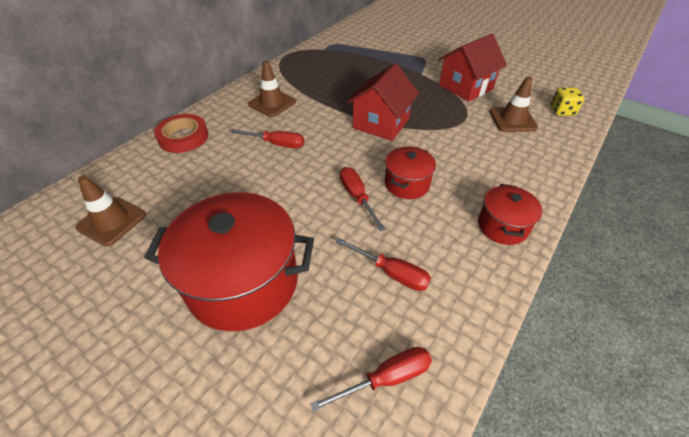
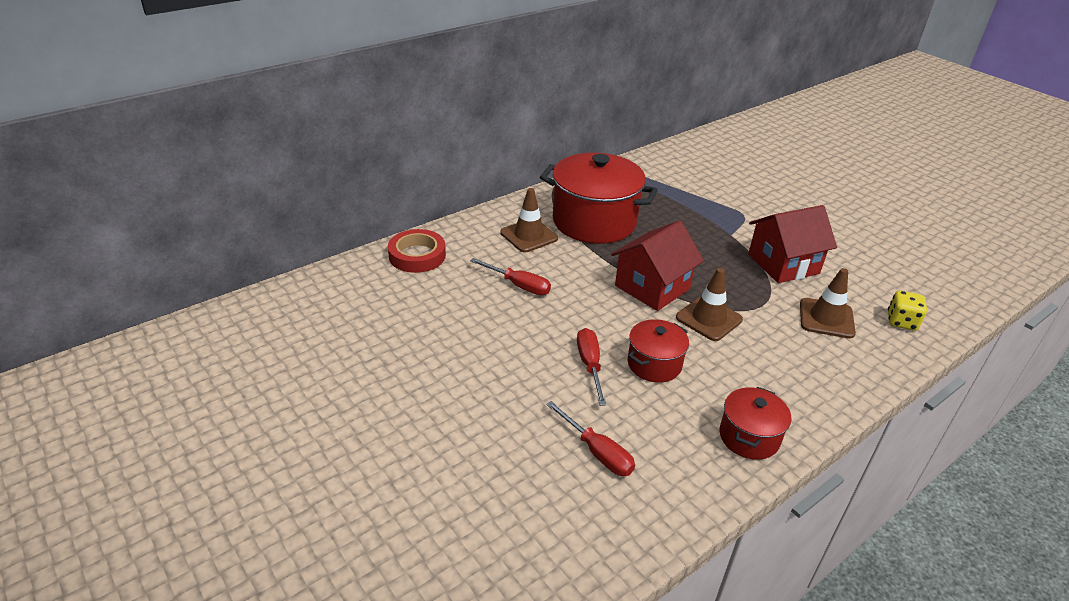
camera: 15 degrees right, 10 degrees down
brown traffic cone [75,175,146,246] -> brown traffic cone moved to [676,268,743,341]
red pot [144,192,314,331] -> red pot moved to [540,153,658,244]
red screwdriver [310,347,432,412] -> none

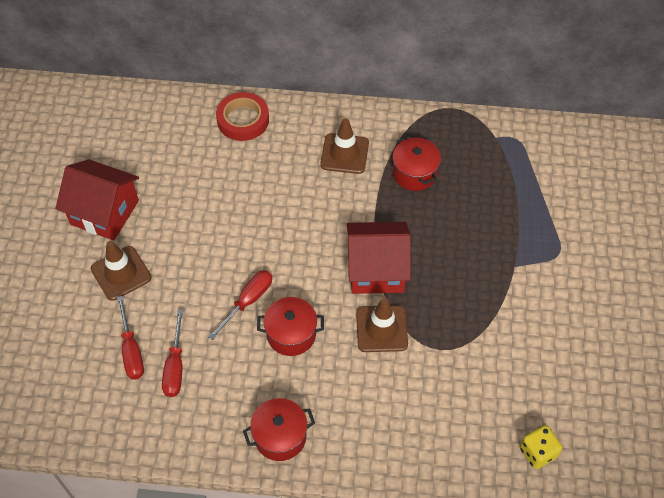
camera: 45 degrees right, 20 degrees up
red screwdriver [470,258,551,295] -> red screwdriver moved to [117,296,144,380]
red pot [540,153,658,244] -> red pot [393,136,441,191], size x0.51
red house [748,205,837,283] -> red house moved to [55,159,139,241]
brown traffic cone [800,268,856,339] -> brown traffic cone moved to [91,241,151,301]

